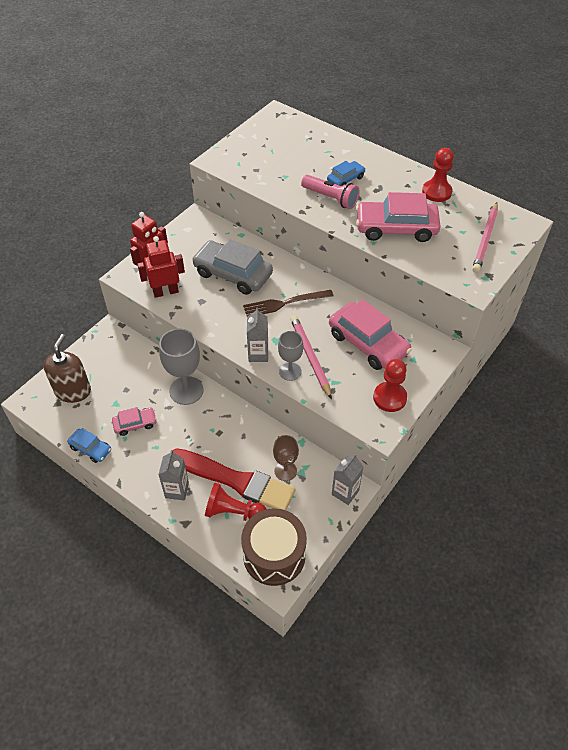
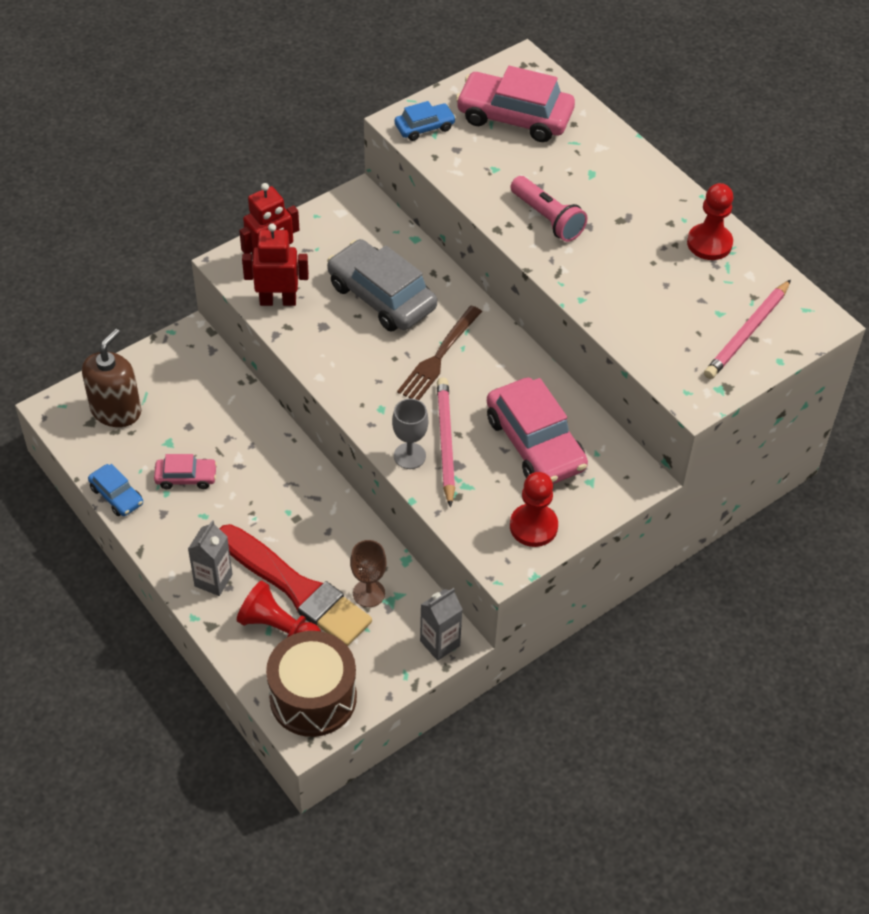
camera: 15 degrees right, 0 degrees up
grey goblet [159,329,204,405] -> none
brown fork [243,290,333,317] -> brown fork turned 60 degrees counterclockwise [397,306,482,400]
grey carton [247,307,268,362] -> none
blue car [327,161,365,186] -> blue car moved to [395,101,456,141]
pink car [356,192,441,242] -> pink car moved to [456,66,575,142]

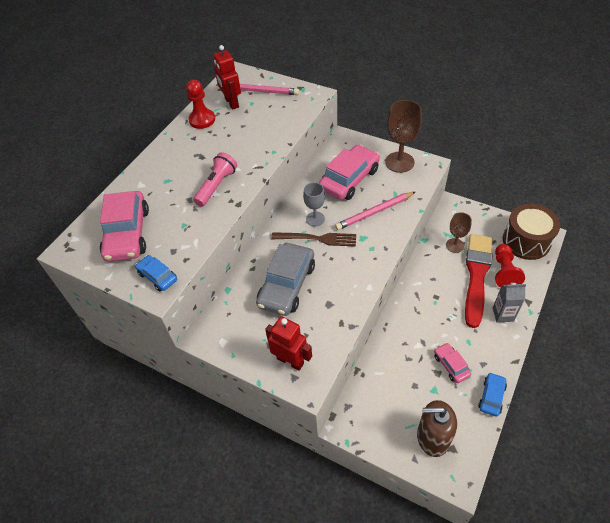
camera: 110 degrees left, 0 degrees up
red robot [242,224,309,306] -> red robot moved to [214,45,241,110]
grey goblet [392,398,428,469] -> grey goblet moved to [303,182,325,226]
grey carton [420,588,463,661] -> none
red pawn [510,472,558,547] -> brown goblet [385,100,422,173]

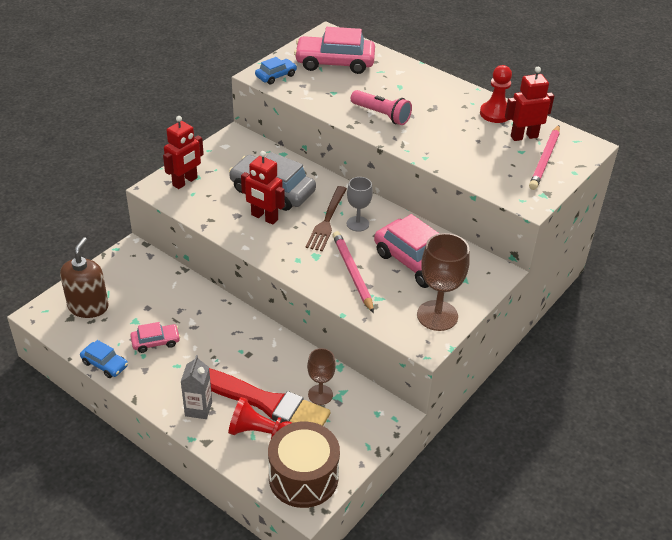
camera: 95 degrees right, 10 degrees down
none -> red robot [241,151,285,225]

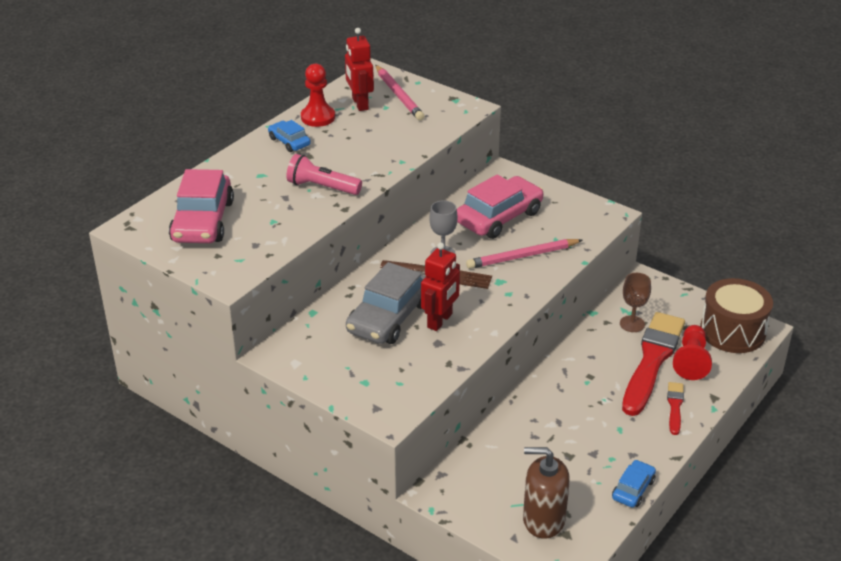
camera: 90 degrees left, 5 degrees down
pink car [130,322,180,353] -> none
red robot [163,116,204,189] -> none
grey carton [181,355,212,419] -> red brush [667,382,684,435]
blue car [255,57,297,85] -> blue car moved to [268,120,311,152]
pink flashlight [351,90,412,125] -> pink flashlight turned 105 degrees counterclockwise [287,154,362,195]
brown goblet [417,233,470,331] -> none
pink pencil [529,125,560,190] -> pink pencil turned 45 degrees clockwise [376,65,425,120]

